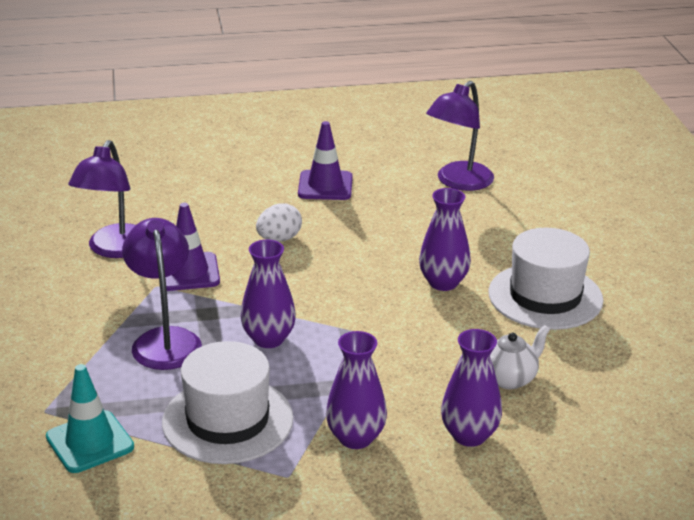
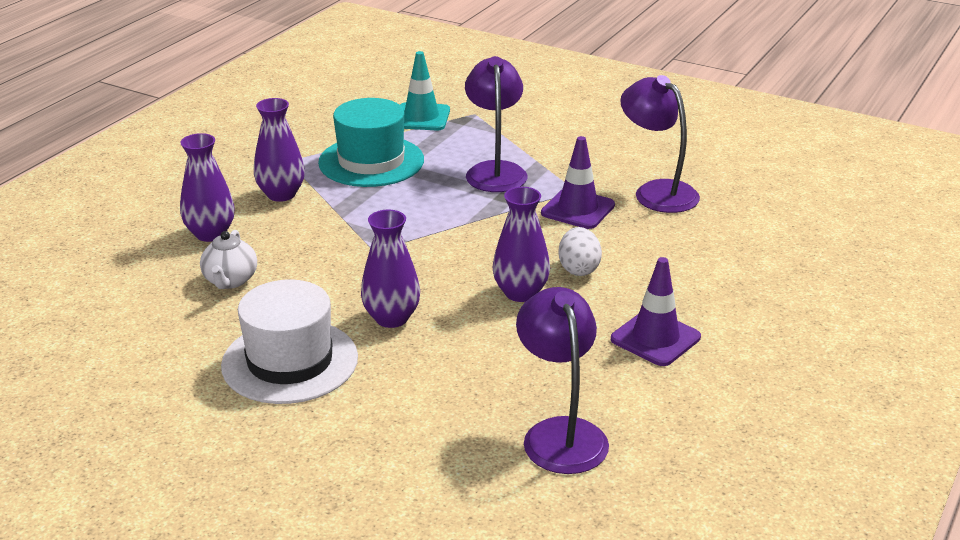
camera: 130 degrees right, 0 degrees up
purple lamp [122,218,202,370] -> purple lamp turned 120 degrees counterclockwise [465,56,527,192]
white hat [162,341,293,464] -> turquoise hat [318,98,424,187]
purple vase [241,239,296,348] -> purple vase moved to [493,187,550,302]

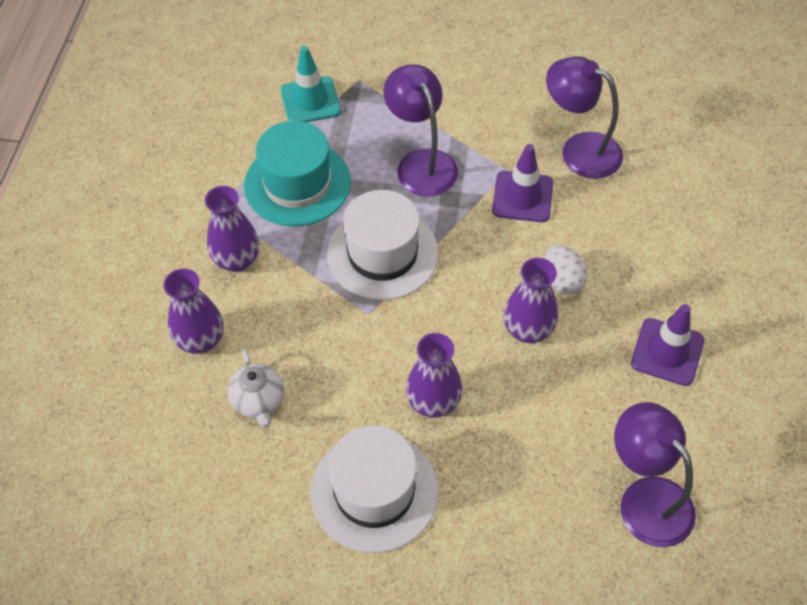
camera: 20 degrees left, 25 degrees up
none -> white hat [327,190,439,301]

